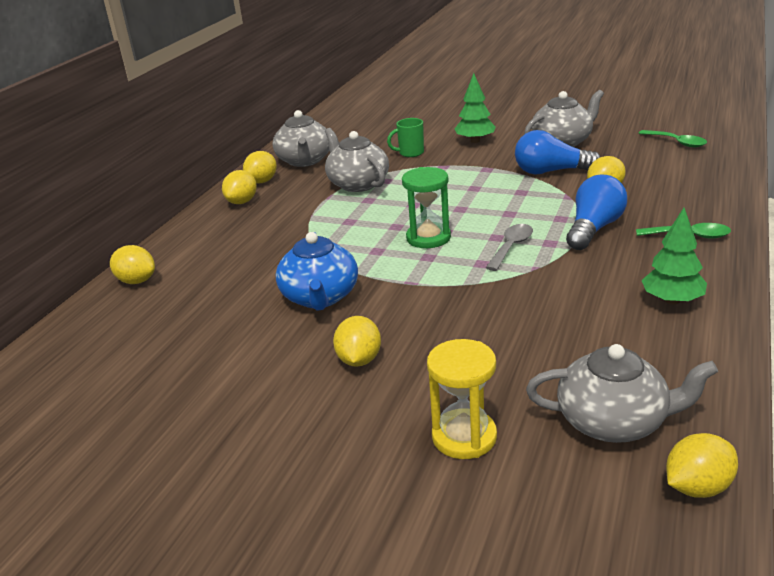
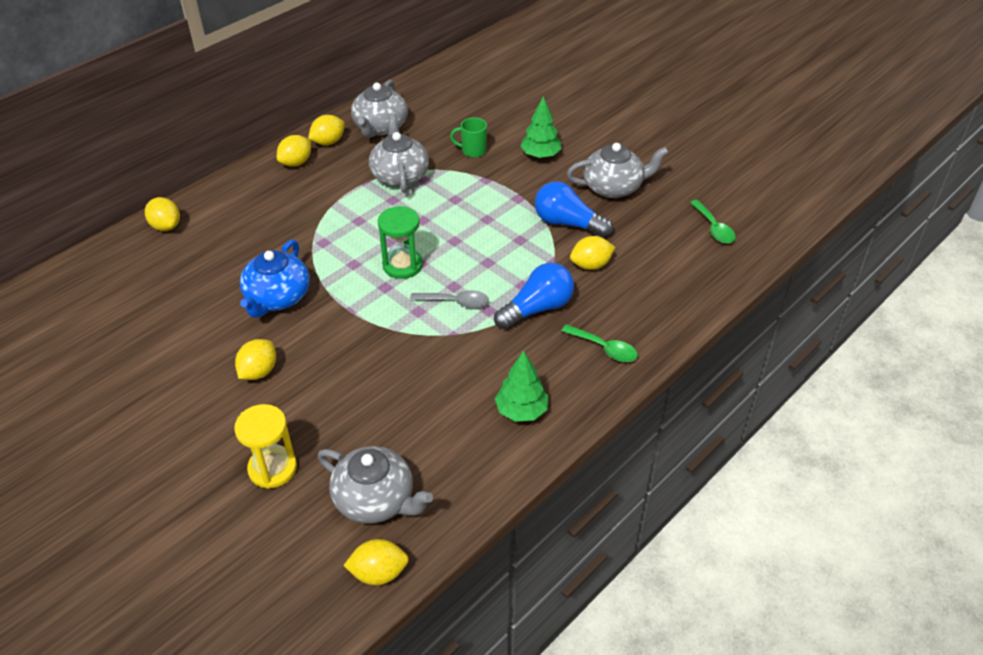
camera: 20 degrees right, 15 degrees up
grey spoon [486,224,533,271] -> grey spoon turned 45 degrees clockwise [410,290,489,309]

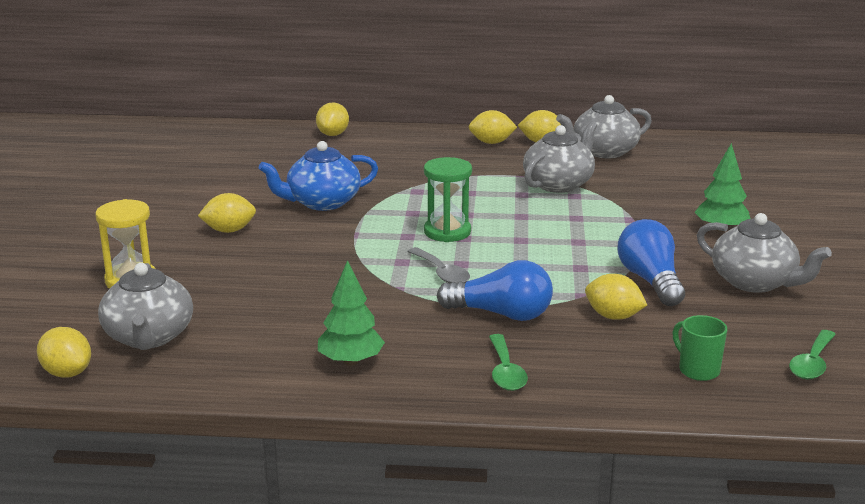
camera: 50 degrees right, 20 degrees down
green mug [450,117,487,158] -> green mug moved to [672,315,727,381]

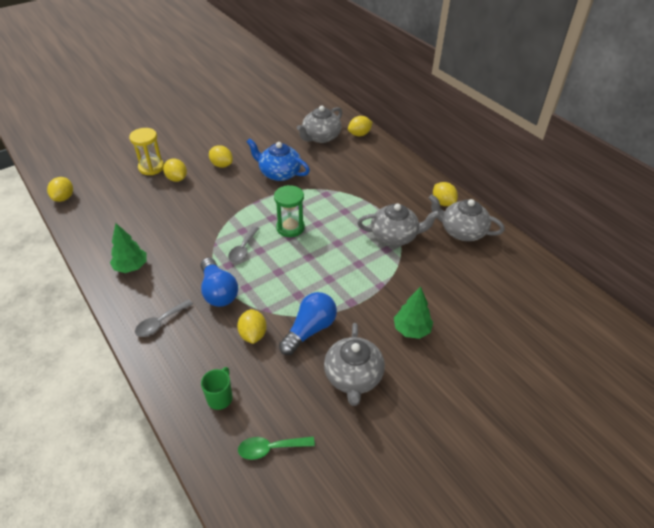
camera: 50 degrees right, 20 degrees up
grey teapot [98,263,193,350] -> grey teapot moved to [297,106,342,143]
yellow lemon [469,110,517,144] -> yellow lemon moved to [163,159,187,182]
green spoon [489,334,528,391] -> grey spoon [135,299,193,337]

